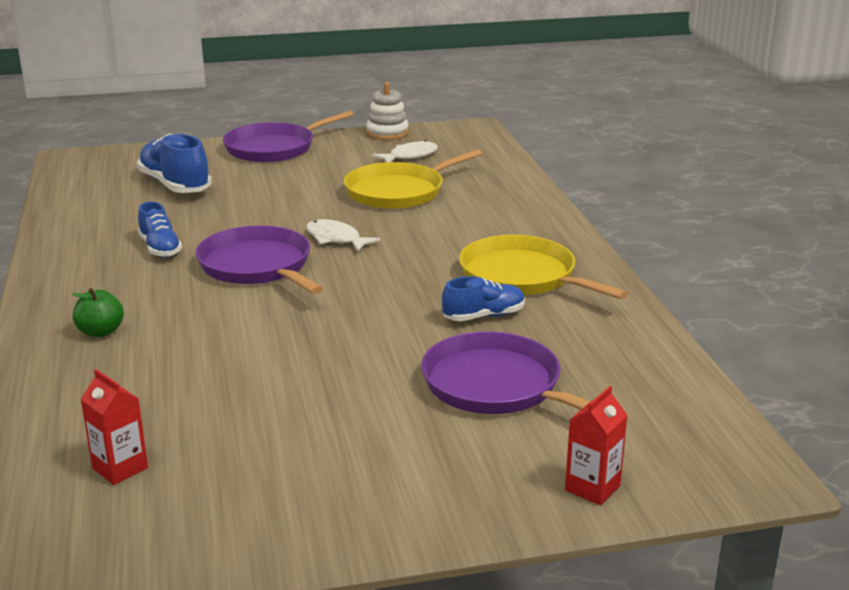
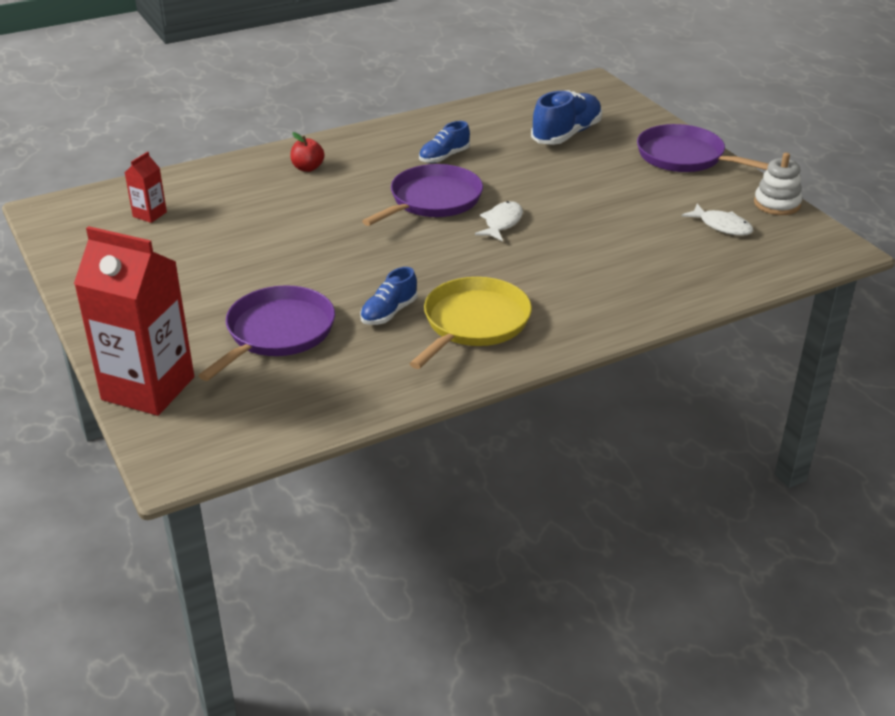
camera: 75 degrees right, 10 degrees up
green apple [71,288,124,337] -> red apple [290,132,324,172]
yellow pan [344,149,482,209] -> none
blue shoe [442,276,525,321] -> blue shoe turned 75 degrees clockwise [360,267,418,325]
red carton [565,386,627,505] -> red carton [74,226,194,416], size x2.26

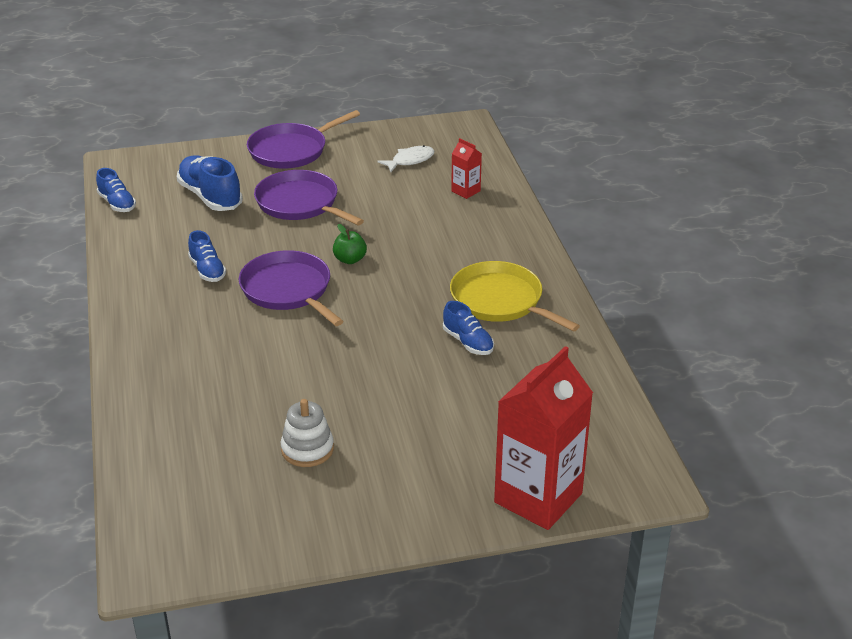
camera: 75 degrees left, 0 degrees up
red carton [125,152,167,223] -> red carton moved to [451,138,482,199]
purple pan [198,285,335,381] -> purple pan moved to [254,170,364,225]
red apple [290,132,324,172] -> none
white fish [475,201,523,241] -> green apple [333,224,367,264]
white stacking toy [754,153,802,215] -> white stacking toy moved to [281,399,334,467]
none -> blue shoe [96,168,136,212]

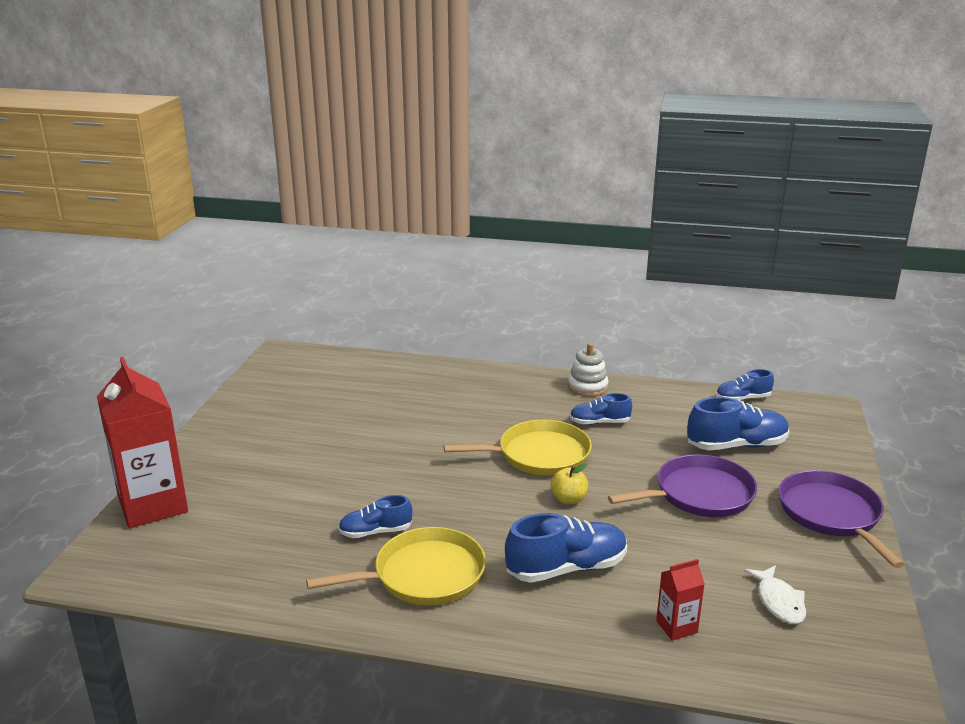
camera: 115 degrees right, 10 degrees down
purple pan [239,250,344,326] -> yellow pan [444,420,592,476]
white stacking toy [281,399,334,467] -> white stacking toy moved to [568,343,608,397]
green apple [333,224,367,264] -> yellow apple [551,463,588,504]
none -> blue shoe [505,513,627,583]

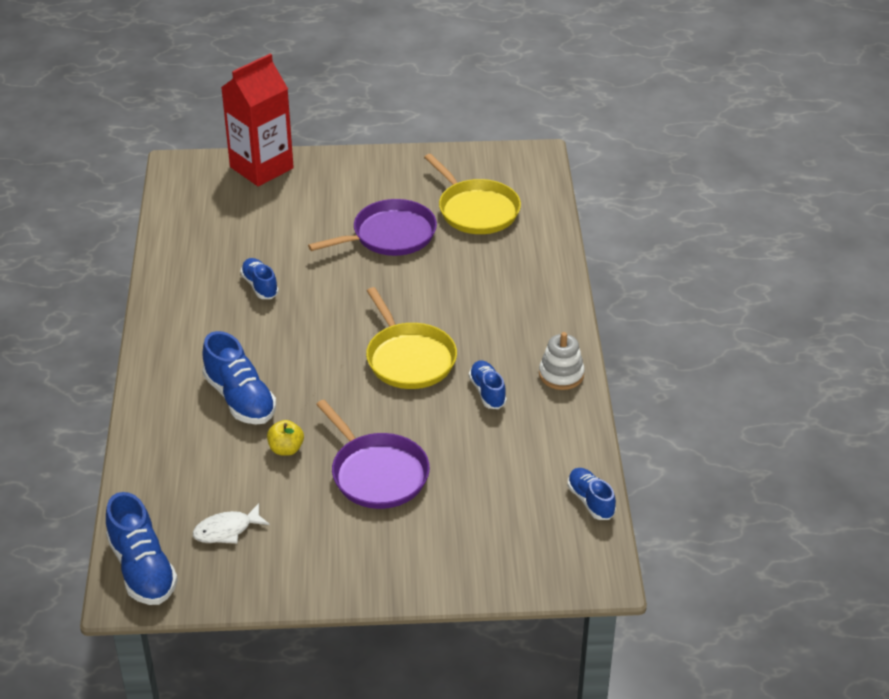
camera: 75 degrees right, 15 degrees up
yellow pan [306,527,486,605] -> yellow pan moved to [424,154,521,234]
yellow apple [551,463,588,504] -> yellow apple moved to [267,420,304,456]
red carton [656,559,705,640] -> none
blue shoe [687,397,789,450] -> blue shoe moved to [106,492,178,605]
purple pan [778,470,904,568] -> purple pan moved to [308,199,437,256]

